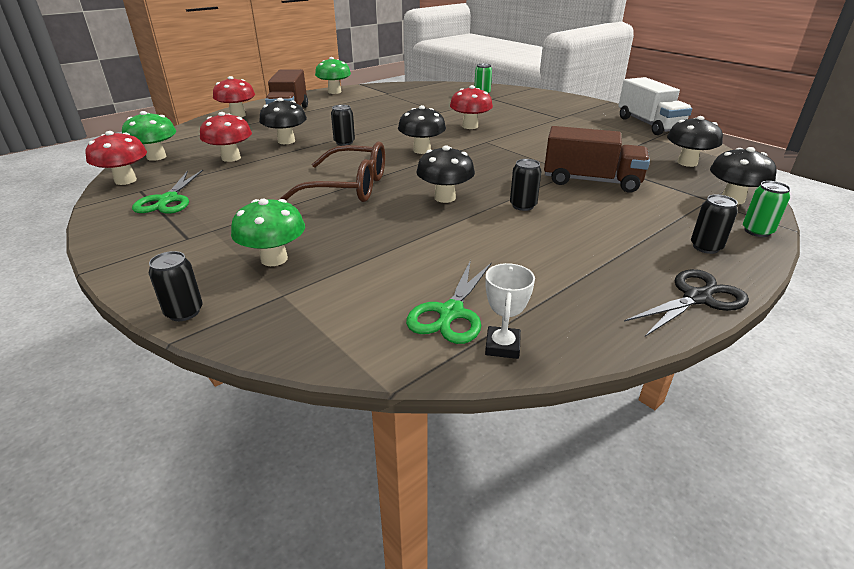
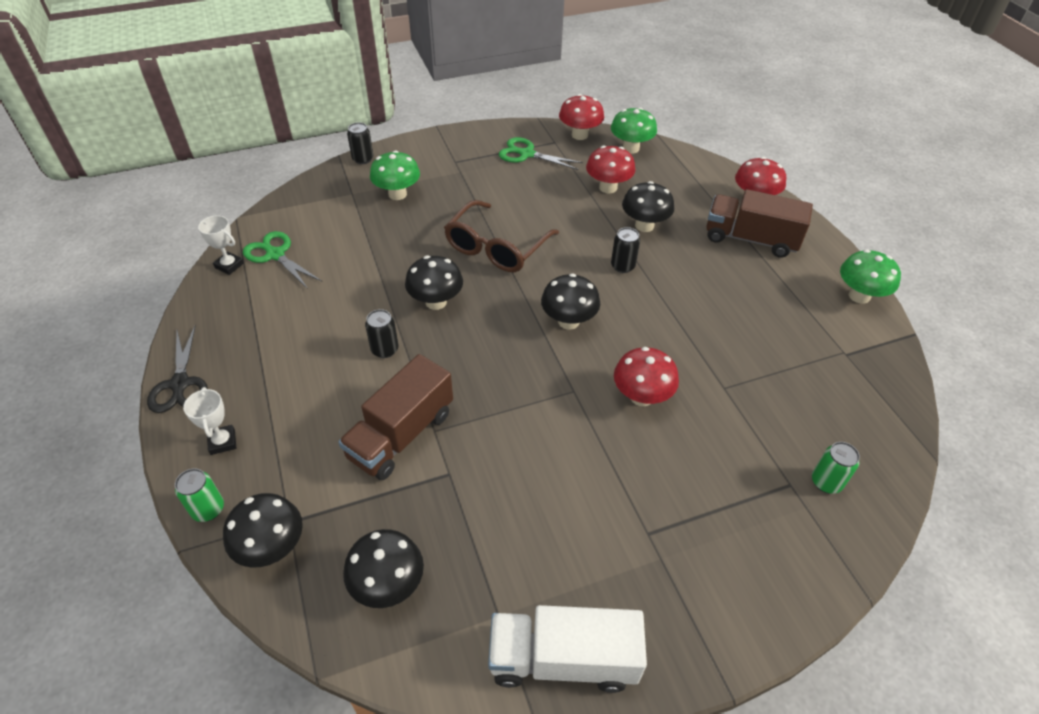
camera: 110 degrees right, 15 degrees up
black can [691,195,738,254] -> white trophy [183,387,236,455]

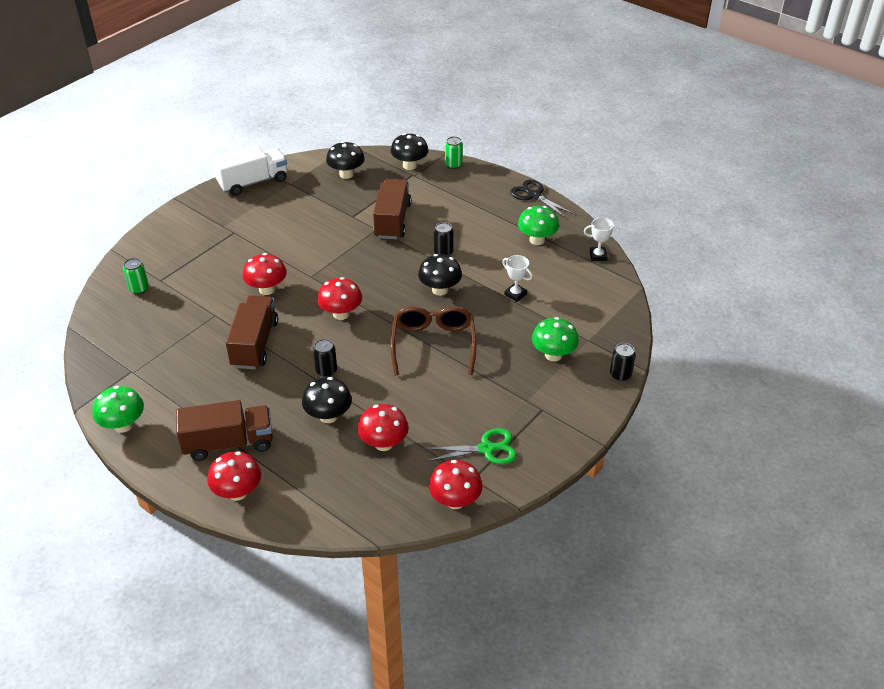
camera: 150 degrees right, 5 degrees down
white trophy [183,387,236,455] -> white trophy moved to [502,255,533,302]
green scissors [243,231,322,289] -> none
black mushroom [541,274,600,330] -> red mushroom [317,277,362,320]
green mushroom [611,107,657,153] -> green mushroom moved to [518,206,559,245]
none -> brown truck [226,295,278,369]

